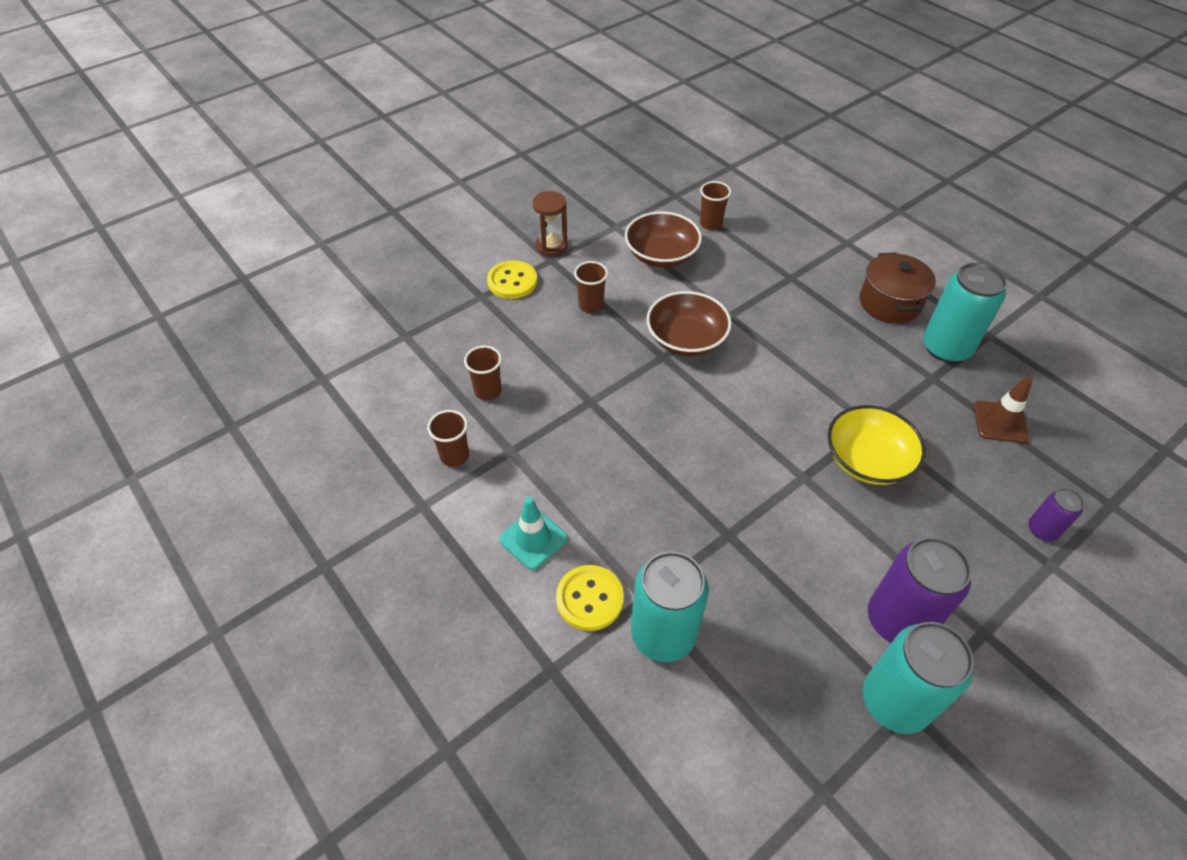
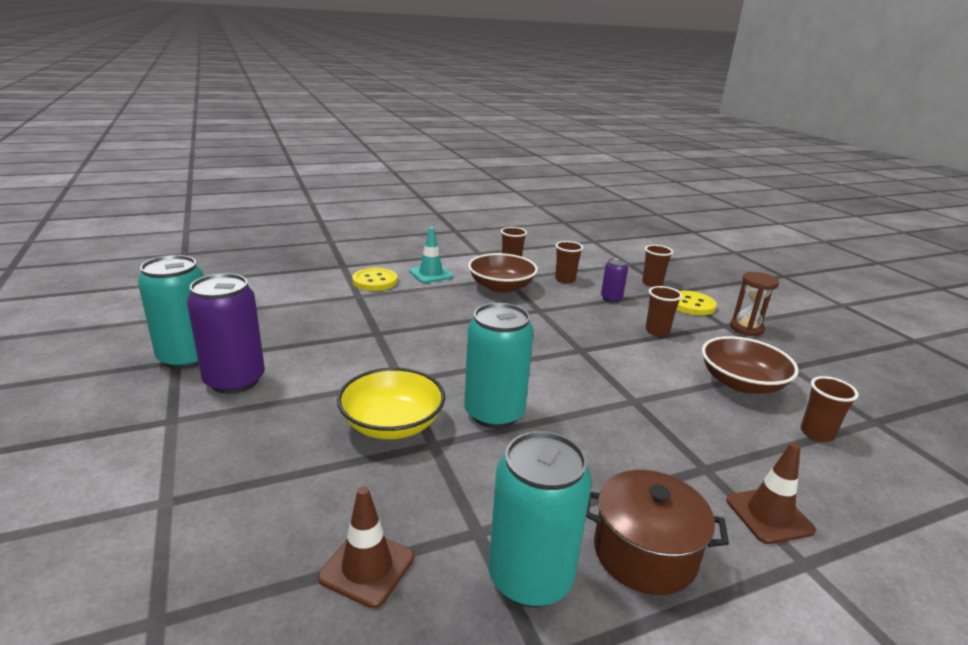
camera: 105 degrees right, 25 degrees down
turquoise can [631,551,709,662] -> turquoise can moved to [464,303,534,428]
brown bowl [646,291,732,356] -> brown bowl moved to [468,253,538,293]
purple can [1029,488,1084,541] -> purple can moved to [601,258,628,303]
none -> brown cup [642,245,673,287]
none -> brown traffic cone [726,442,816,544]

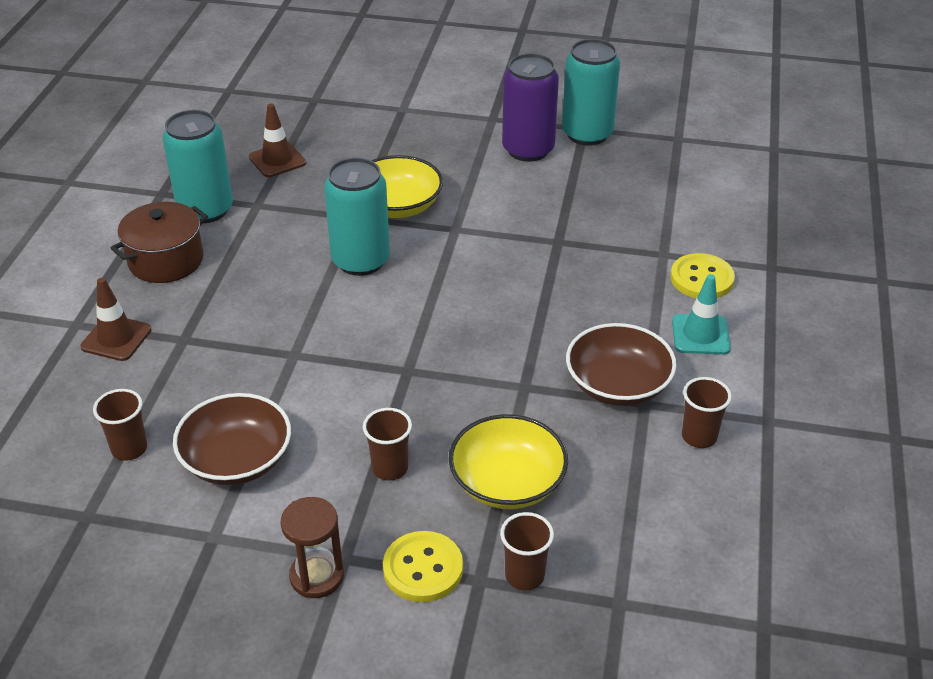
camera: 125 degrees right, 15 degrees up
brown cup [555,241,583,284] -> none
purple can [601,258,628,303] -> yellow bowl [449,414,568,509]

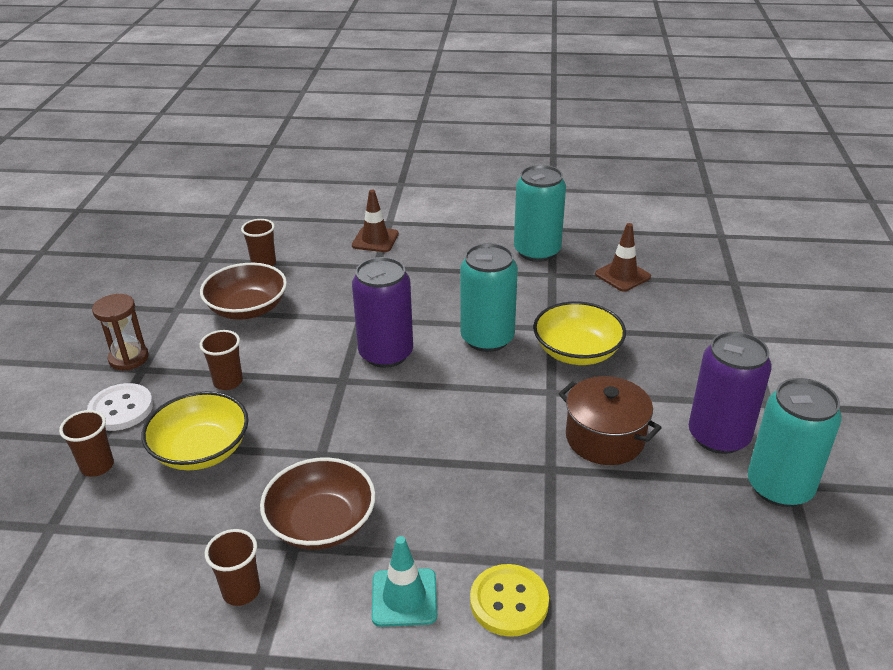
camera: 85 degrees right, 5 degrees down
brown pot [111,202,208,283] -> brown pot moved to [559,376,662,465]
yellow button [383,531,463,602] -> white button [87,383,153,431]
none -> purple can [352,257,413,368]

